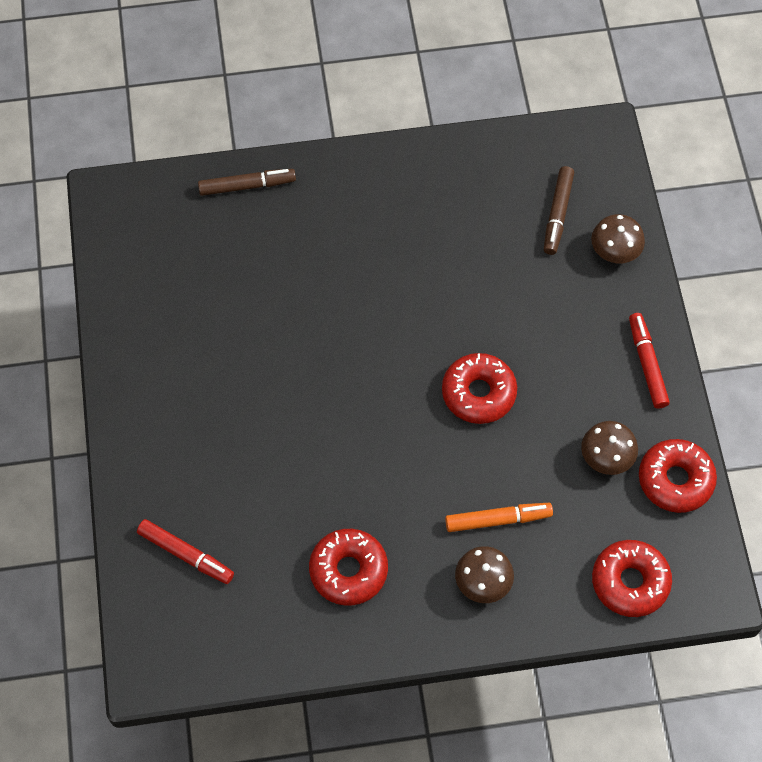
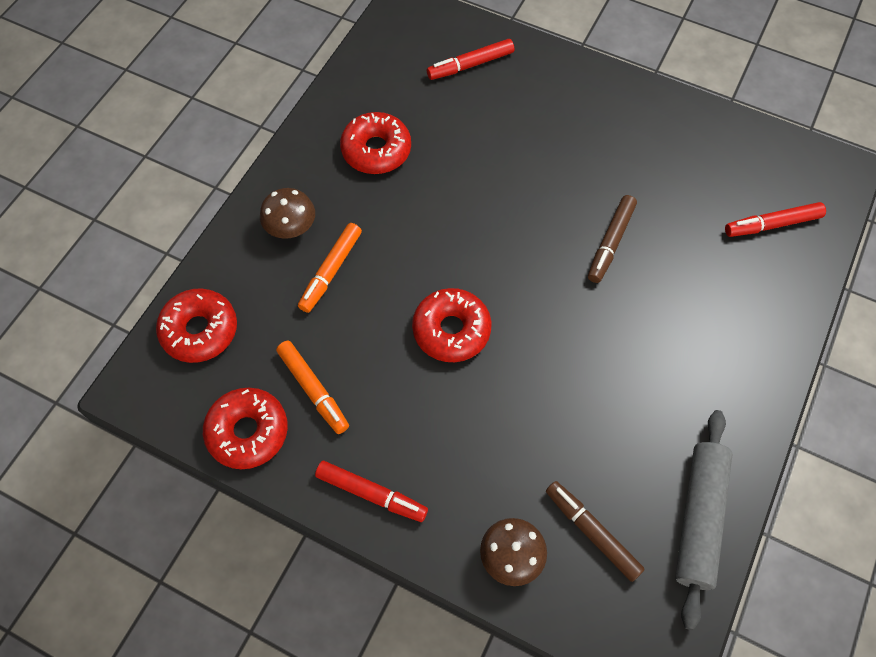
camera: 125 degrees right, 0 degrees up
brown marker [198,169,296,196] -> brown marker moved to [588,195,637,283]
brown mushroom [581,421,638,475] -> orange marker [276,341,349,434]
none -> grey rolling pin [675,410,733,630]
none -> red marker [725,202,826,237]

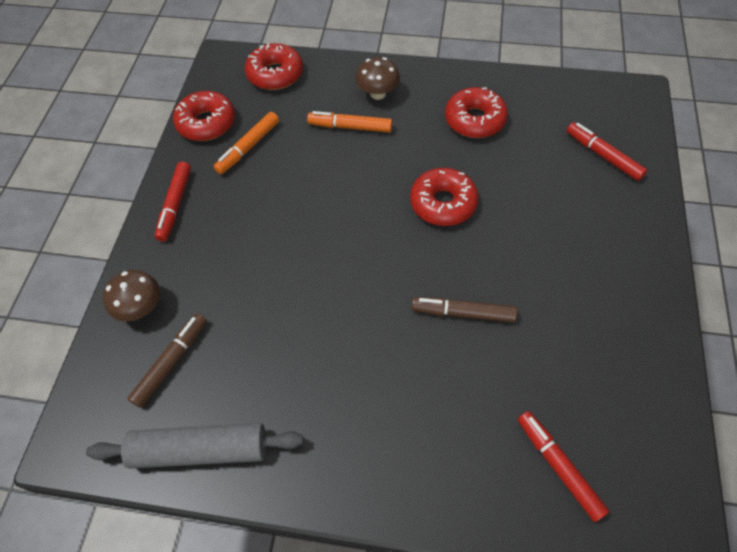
camera: 75 degrees right, 5 degrees down
red donut [412,288,491,362] -> red donut moved to [410,168,478,226]

